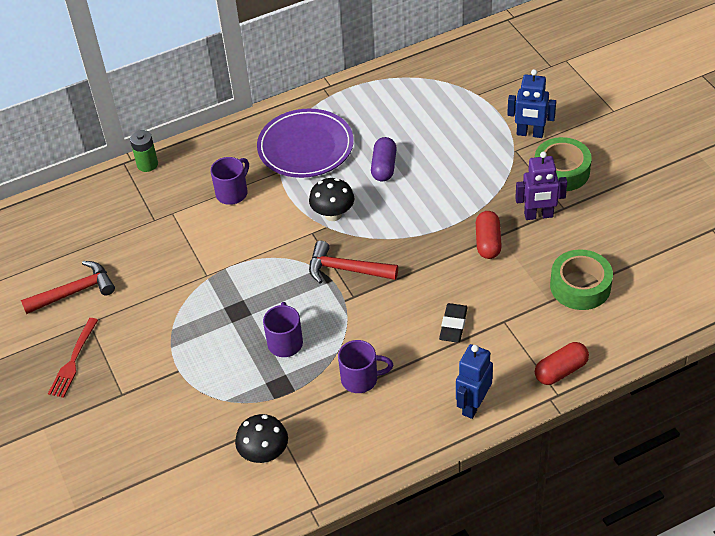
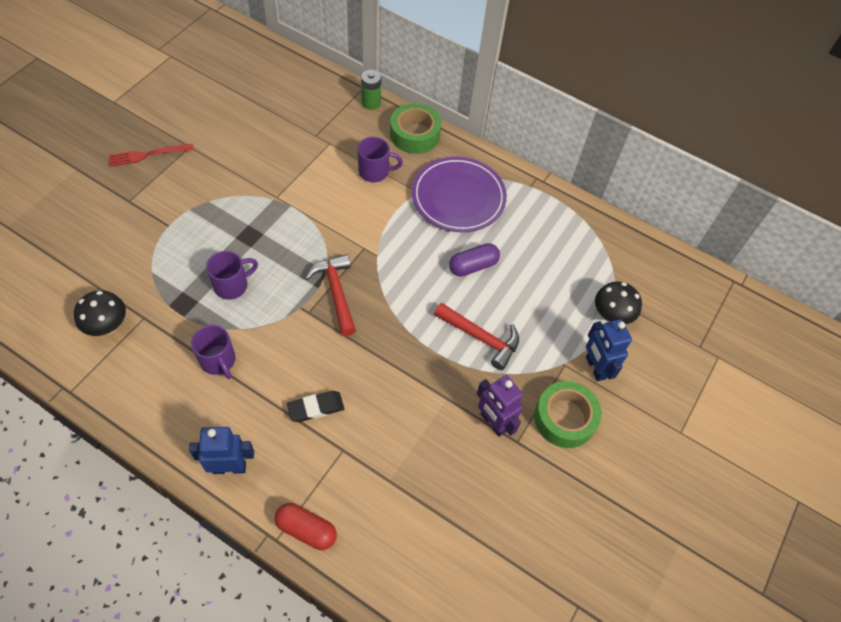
camera: 50 degrees right, 10 degrees up
red hammer [21,261,115,314] -> red hammer moved to [434,303,519,370]
black mushroom [309,178,355,221] -> black mushroom moved to [595,281,642,324]
red capsule [476,211,502,259] -> none
green tape [550,249,613,310] -> green tape moved to [390,103,441,154]

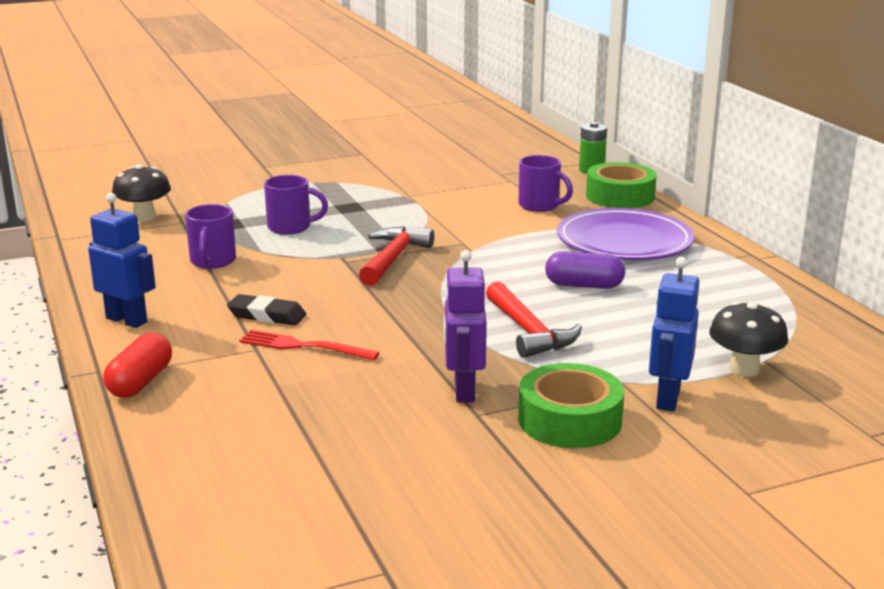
camera: 40 degrees right, 35 degrees down
red fork [109,144,194,167] -> red fork moved to [239,330,379,360]
red capsule [275,503,337,550] -> red capsule turned 45 degrees clockwise [103,333,172,398]

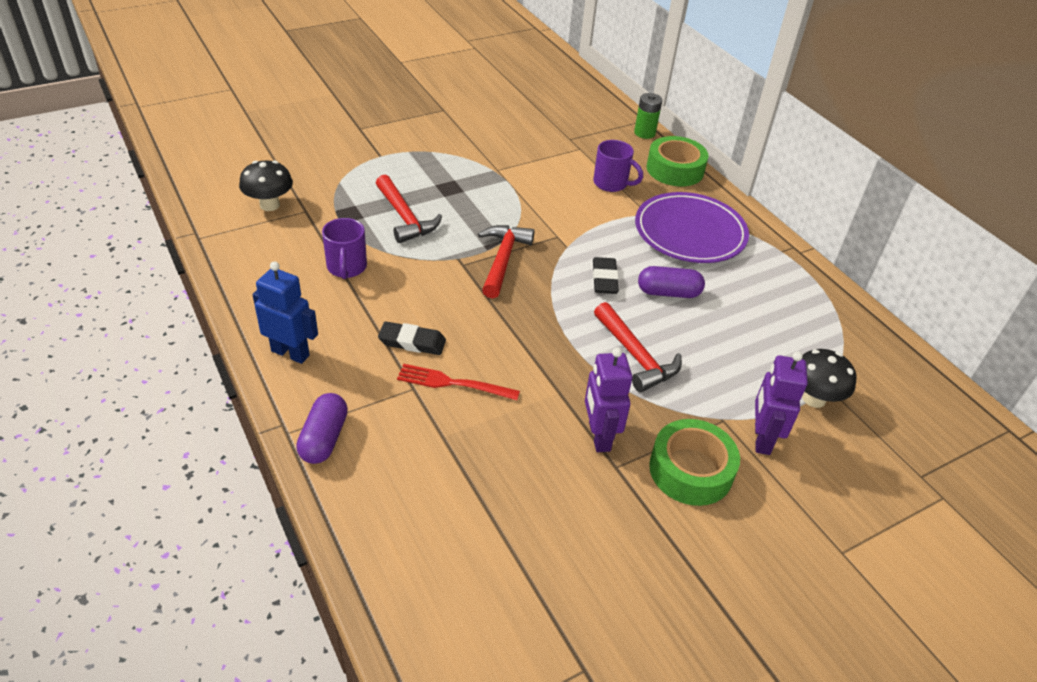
camera: 10 degrees left, 20 degrees up
red capsule [103,333,172,398] -> purple capsule [296,393,348,464]
purple mug [264,175,328,235] -> red hammer [376,175,442,243]
blue robot [649,257,699,412] -> purple robot [755,351,808,455]
none -> black eraser [593,257,619,294]

